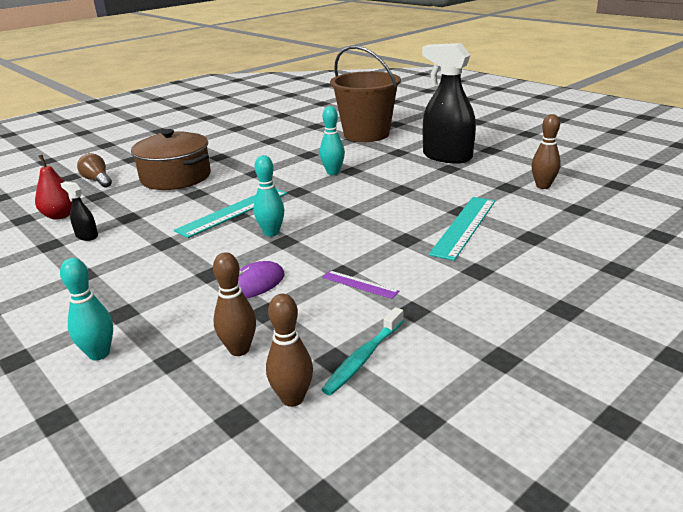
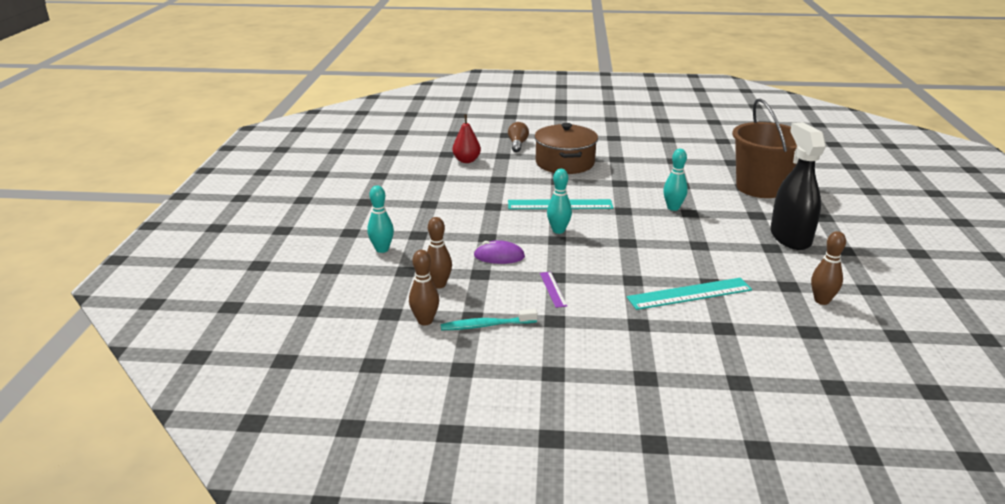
camera: 45 degrees right, 0 degrees up
black spray bottle [60,181,98,241] -> none

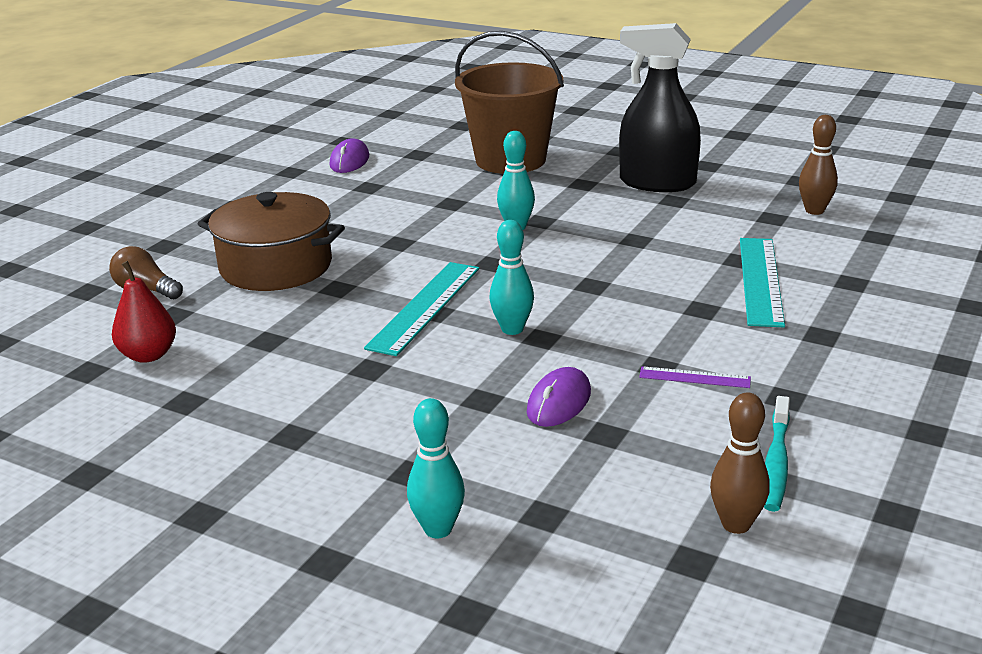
camera: 65 degrees left, 0 degrees up
brown bowling pin [427,217,452,289] -> none
none -> purple mouse [330,138,369,173]

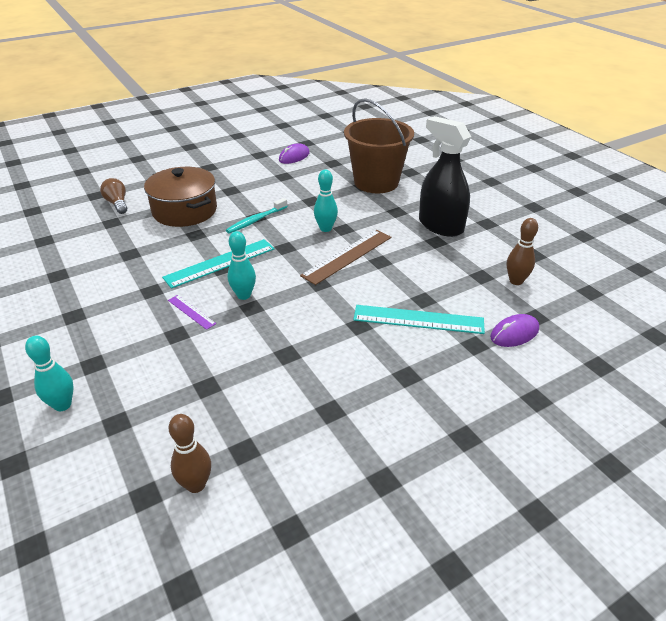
camera: 30 degrees right, 10 degrees up
red pear [112,261,176,363] -> none
purple mouse [527,367,591,427] -> purple mouse moved to [490,314,539,347]
purple ruler [639,366,751,388] -> purple ruler moved to [168,295,216,330]
turquoise ruler [740,238,785,327] -> turquoise ruler turned 60 degrees clockwise [353,305,485,334]
turquoise toothbrush [764,396,790,512] -> turquoise toothbrush moved to [226,198,288,234]
none -> brown ruler [300,230,391,285]

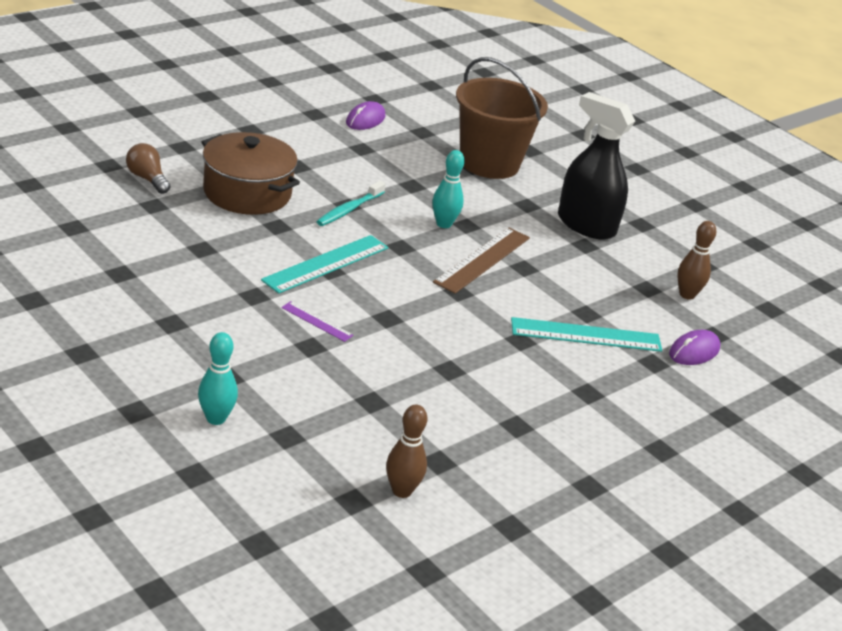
camera: 15 degrees left, 5 degrees down
turquoise bowling pin [228,231,256,300] -> none

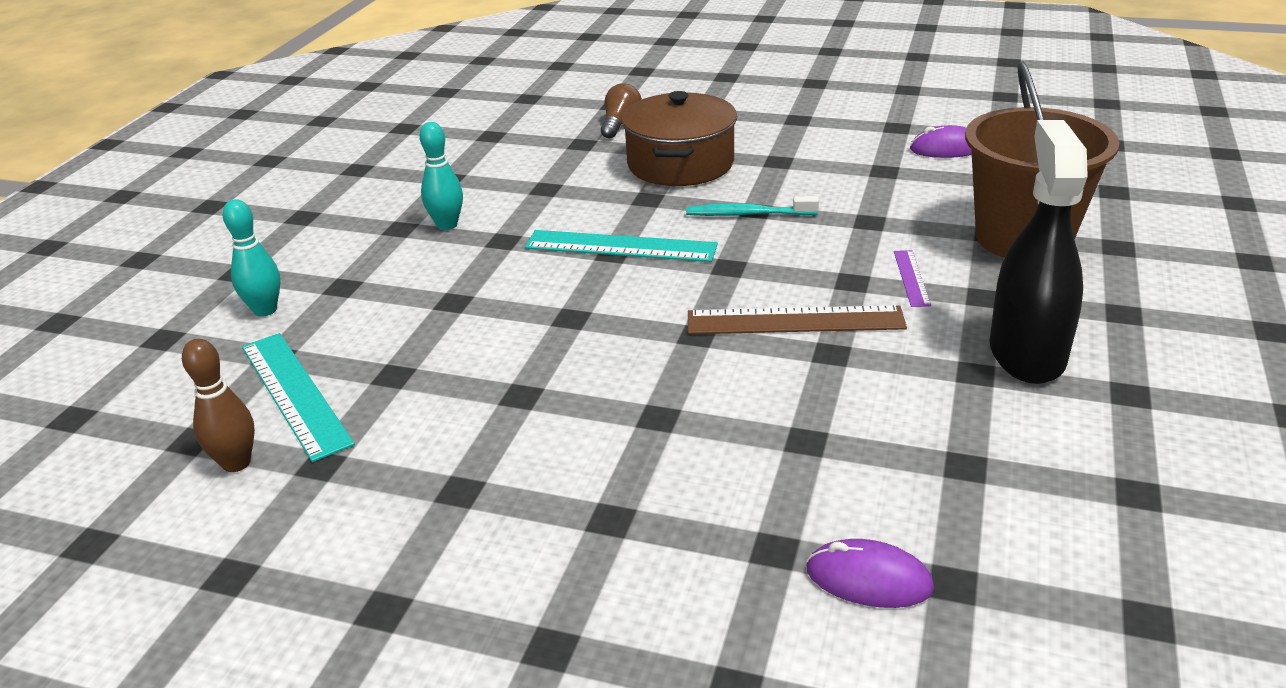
camera: 65 degrees right, 0 degrees up
purple ruler [281,301,353,342] -> purple ruler moved to [894,250,931,307]
turquoise bowling pin [432,150,465,228] -> turquoise bowling pin moved to [419,122,463,230]
turquoise ruler [511,317,662,352] -> turquoise ruler moved to [242,333,355,462]
brown bowling pin [678,221,716,300] -> none

